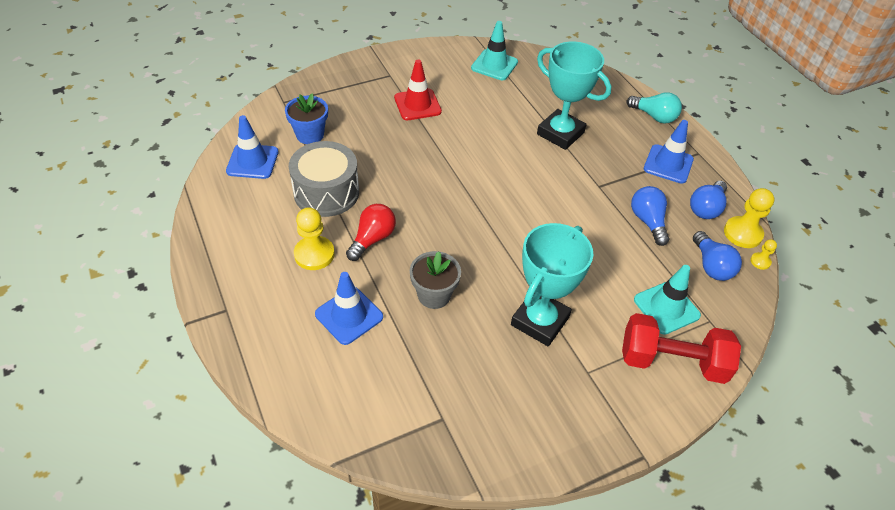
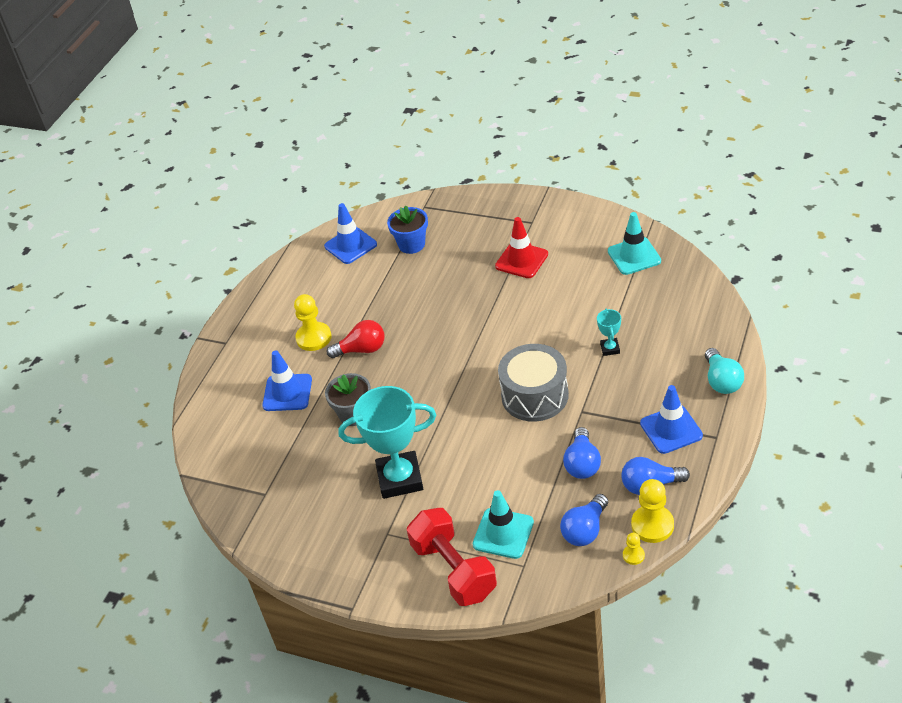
camera: 55 degrees right, 5 degrees down
grey drum [289,141,359,217] -> grey drum moved to [498,344,569,422]
turquoise trophy [537,41,612,150] -> turquoise trophy [597,308,621,356], size x0.44
blue light bulb [631,186,669,246] -> blue light bulb turned 150 degrees clockwise [563,427,601,479]

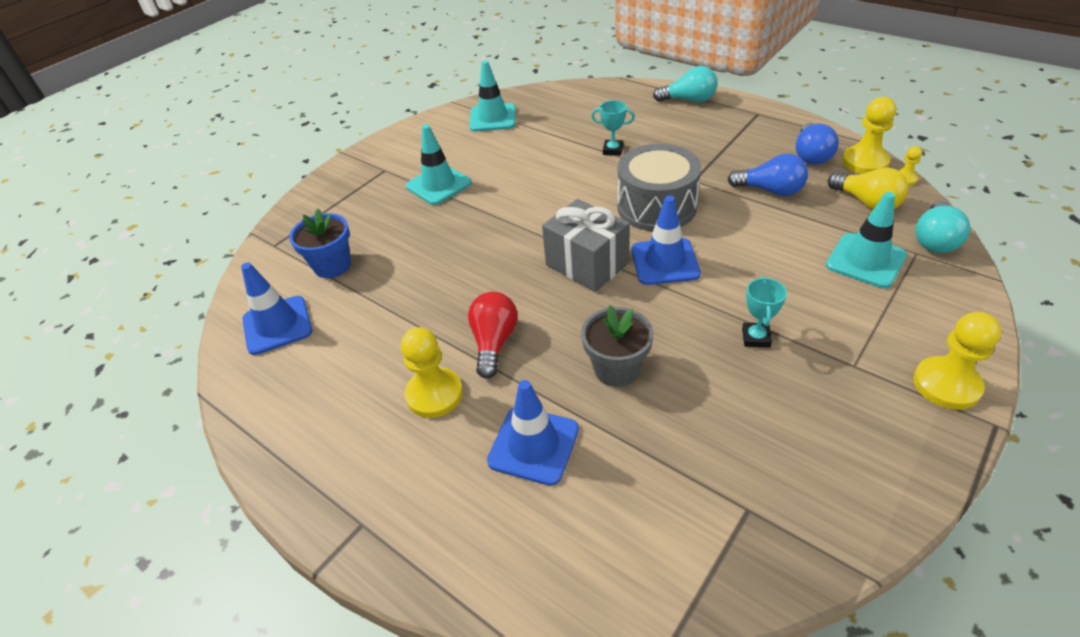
camera: 75 degrees left, 0 degrees up
turquoise trophy [338,386,436,499] -> turquoise trophy [742,277,787,348], size x0.44
red dumbbell [407,508,497,606] -> none
red traffic cone [495,217,548,278] -> turquoise traffic cone [406,124,472,205]
blue light bulb [560,494,608,546] -> yellow light bulb [828,167,909,210]
blue traffic cone [640,385,703,454] -> blue traffic cone moved to [631,196,701,285]
none -> grey gift [542,199,630,292]
none -> yellow pawn [913,312,1001,410]
none -> turquoise light bulb [915,201,970,253]

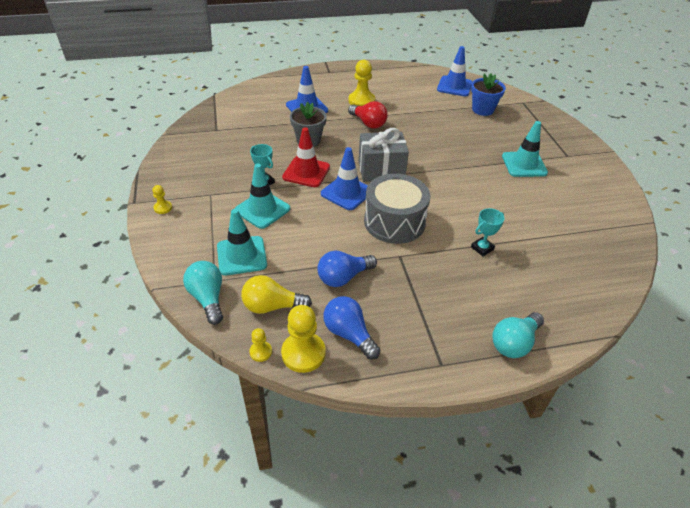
camera: 125 degrees right, 0 degrees up
turquoise traffic cone [469,61,516,132] -> turquoise traffic cone moved to [235,164,290,229]
yellow pawn [913,312,1001,410] -> yellow pawn [152,185,172,214], size x0.51
none -> red traffic cone [282,127,330,187]

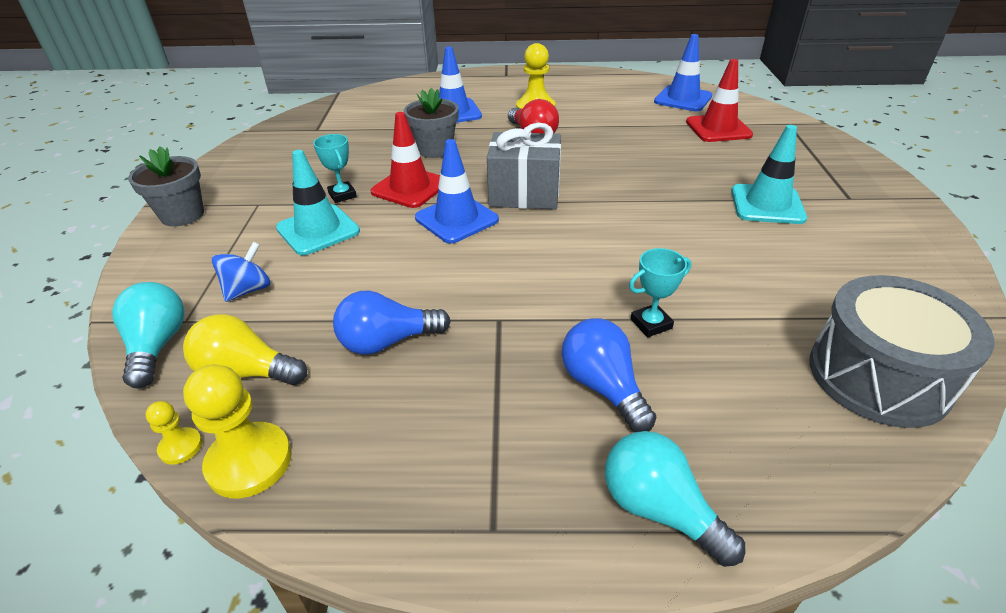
camera: 15 degrees right, 5 degrees down
yellow pawn [152,185,172,214] -> grey flower pot [128,146,204,227]
turquoise traffic cone [217,209,267,275] -> blue spinning top [212,242,271,302]
blue light bulb [323,296,380,359] -> blue light bulb moved to [562,318,657,432]
grey drum [364,174,430,244] -> grey drum moved to [809,275,995,428]
blue flower pot [471,73,506,116] -> red traffic cone [686,59,753,142]
turquoise light bulb [492,312,544,358] -> turquoise light bulb turned 75 degrees clockwise [605,431,745,567]

